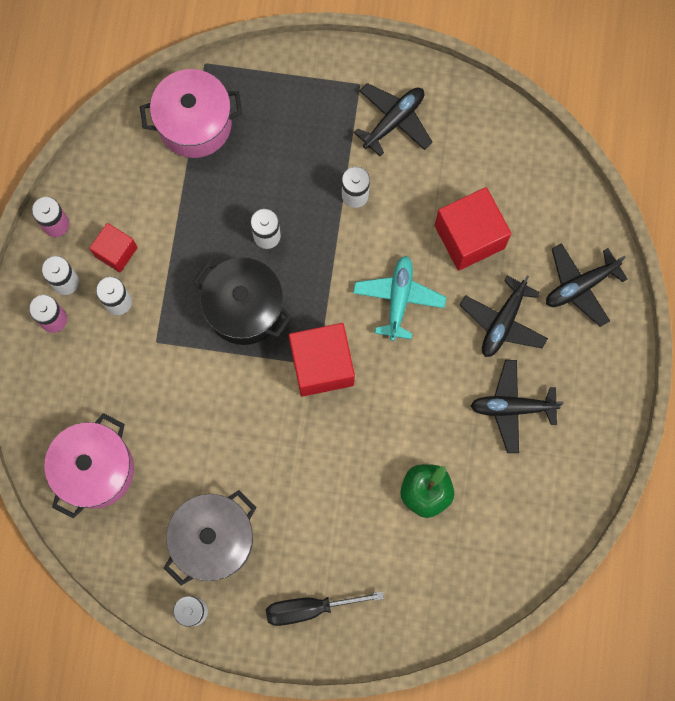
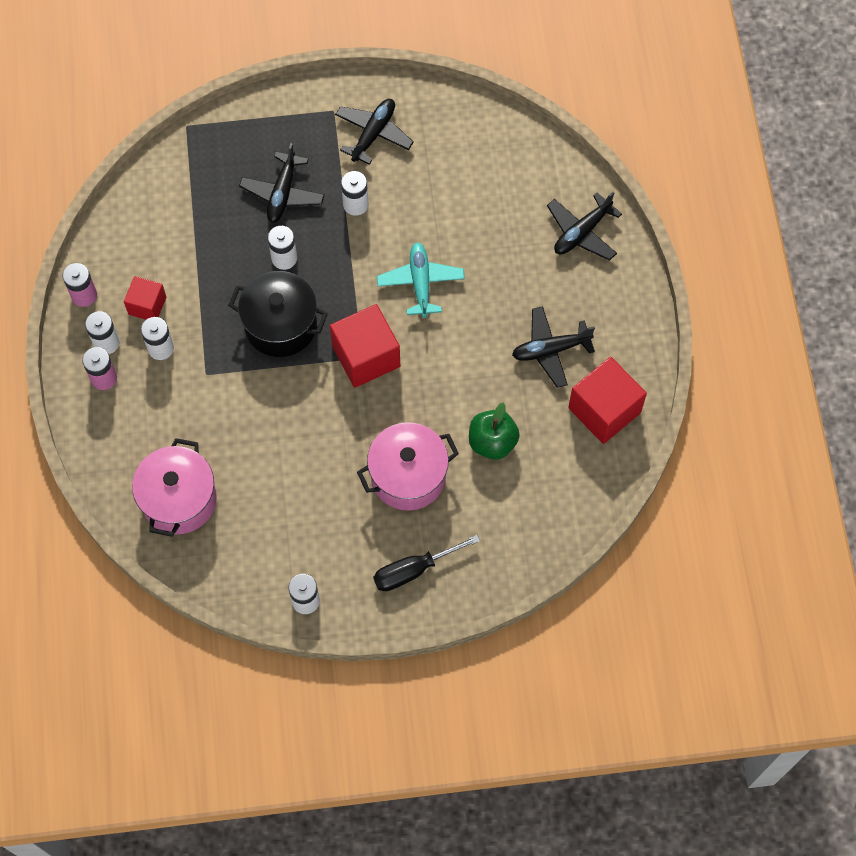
camera: 15 degrees left, 10 degrees down
pink pot [140,69,242,158] -> pink pot moved to [357,422,459,511]
grey pot [164,490,256,585] -> none
red cube [434,187,511,271] -> red cube moved to [568,357,647,444]
black plane [460,276,548,357] -> black plane moved to [239,143,325,223]

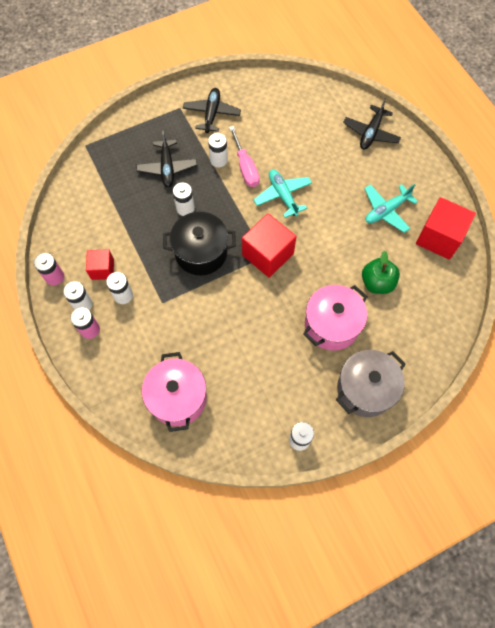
camera: 20 degrees left, 0 degrees up
black screwdriver [373,535,480,591] -> grey pot [336,350,406,417]
black plane [512,306,595,388] -> turquoise plane [364,184,418,233]
none -> pink screwdriver [229,126,260,187]

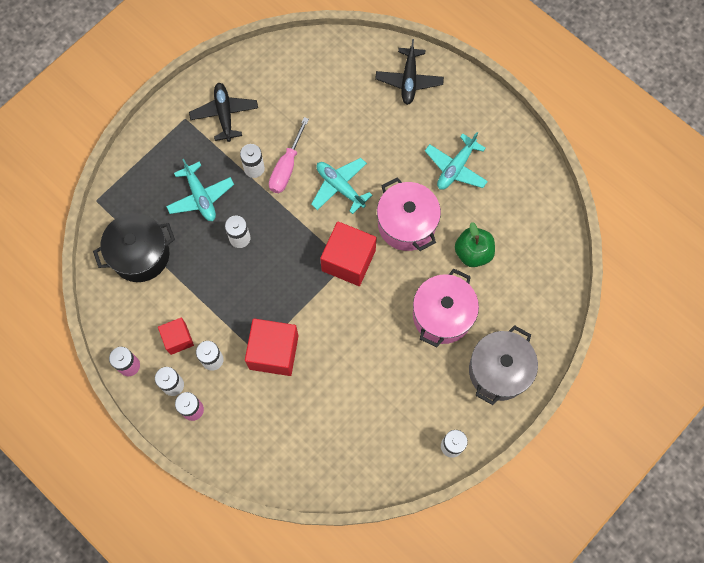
camera: 20 degrees left, 5 degrees up
black plane [136,131,197,187] -> turquoise plane [166,159,234,221]
pink pot [142,352,207,432] -> pink pot moved to [377,177,441,251]
black pot [163,212,236,275] -> black pot moved to [93,213,175,282]
pink screwdriver [229,126,260,187] -> pink screwdriver turned 60 degrees clockwise [269,117,309,193]
red cube [416,197,476,260] -> red cube moved to [245,318,299,376]

